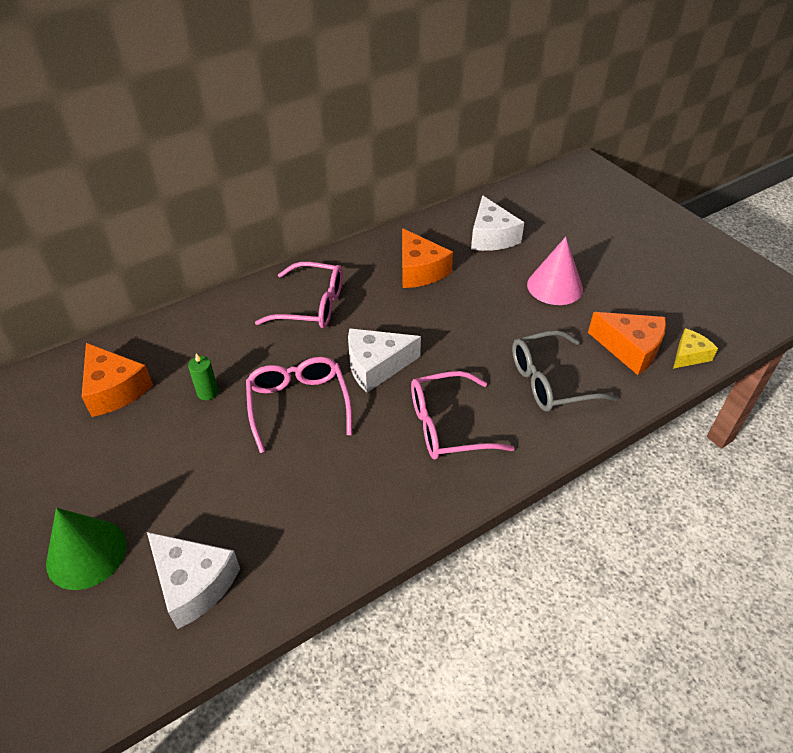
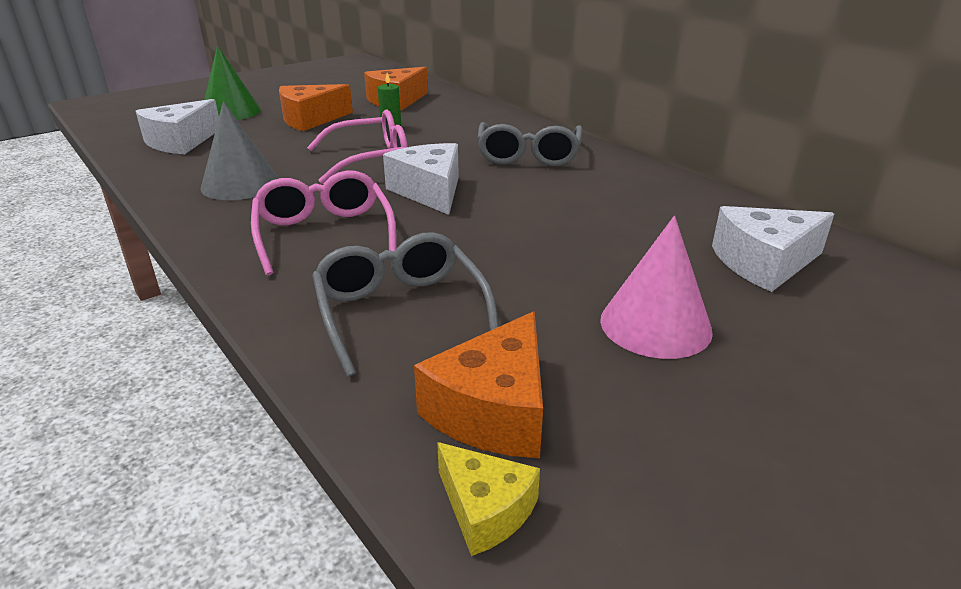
camera: 85 degrees right, 15 degrees down
pink glasses [255,262,343,328] -> grey glasses [477,122,582,166]
orange cheese [402,228,453,288] -> orange cheese moved to [279,84,353,131]
none -> grey cone [201,102,279,200]

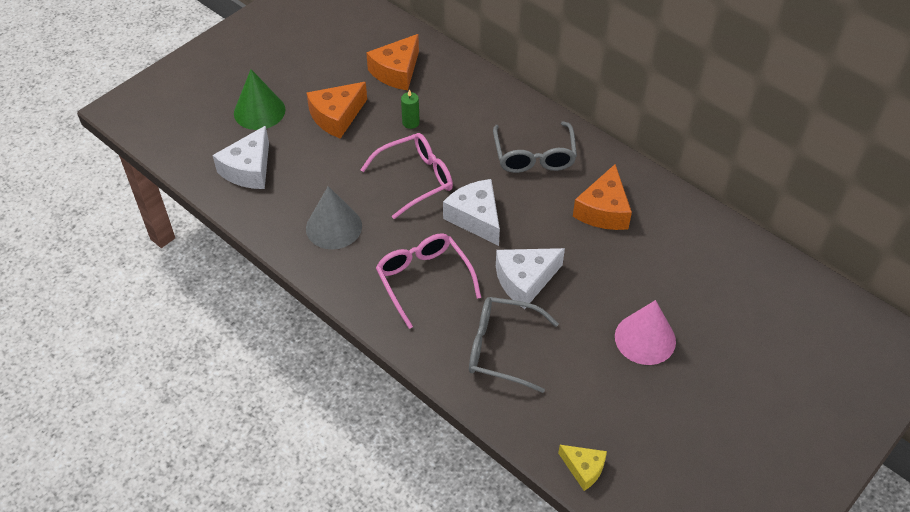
camera: 10 degrees left, 20 degrees up
grey glasses [312,232,499,377] -> grey glasses turned 45 degrees counterclockwise [469,297,559,393]
orange cheese [414,311,543,458] -> orange cheese moved to [573,164,632,230]
white cheese [712,206,834,292] -> white cheese moved to [496,248,565,309]

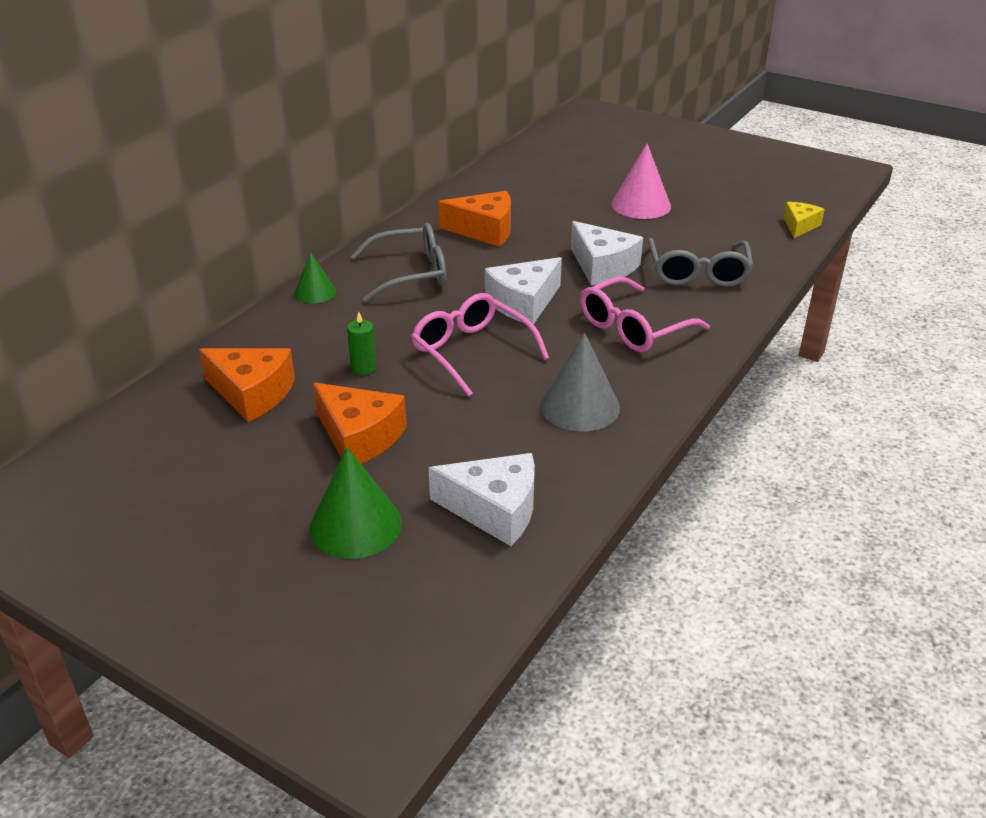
camera: 100 degrees left, 15 degrees down
none -> green cone [295,252,336,303]

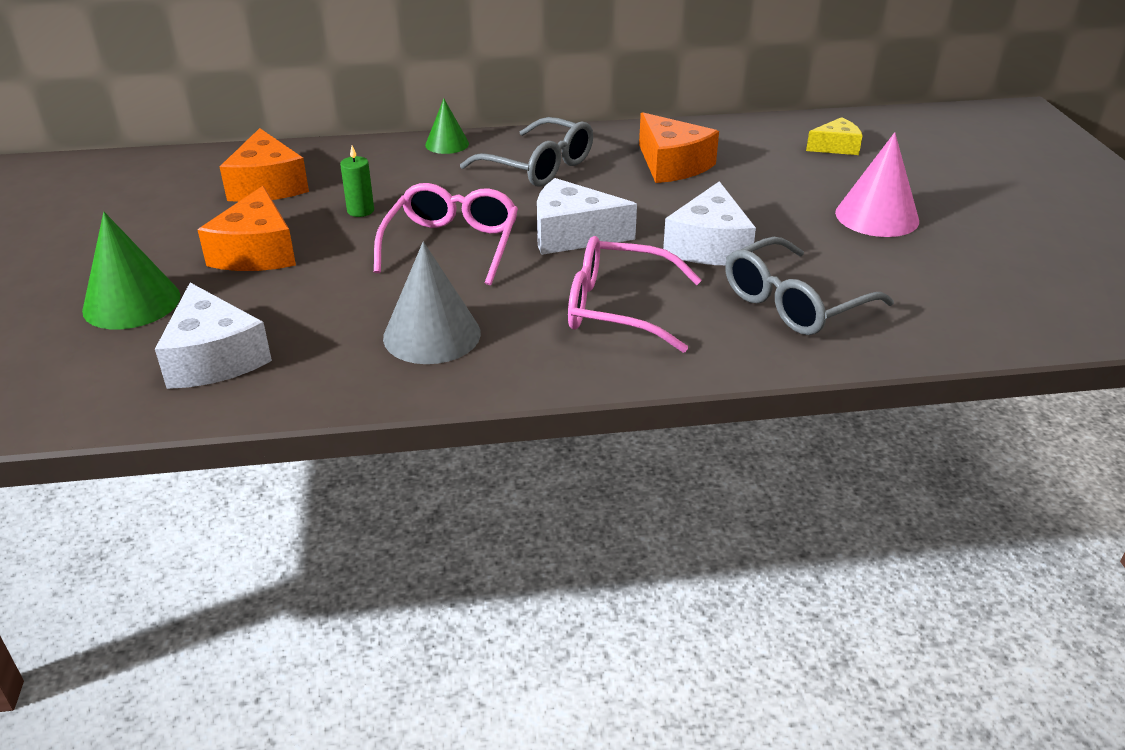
camera: 50 degrees right, 0 degrees up
yellow cheese [783,202,825,238] -> yellow cheese moved to [806,117,863,155]

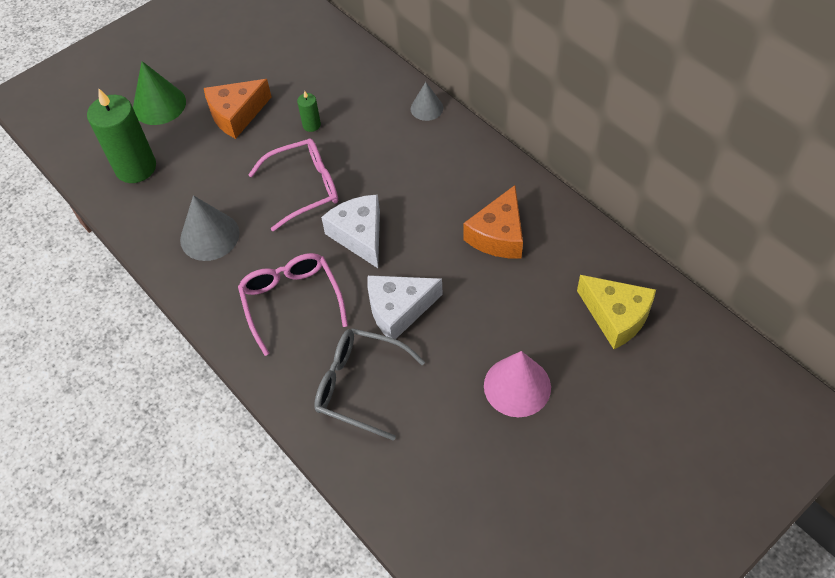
camera: 60 degrees right, 20 degrees up
white cheese [155,283,272,389] -> green candle [87,88,156,183]
orange cheese [220,128,309,202] -> none
green cone [425,99,469,154] -> grey cone [410,82,443,121]
grey glasses [460,117,593,187] -> none
yellow cheese [806,117,863,155] -> yellow cheese [577,275,656,349], size x1.64

